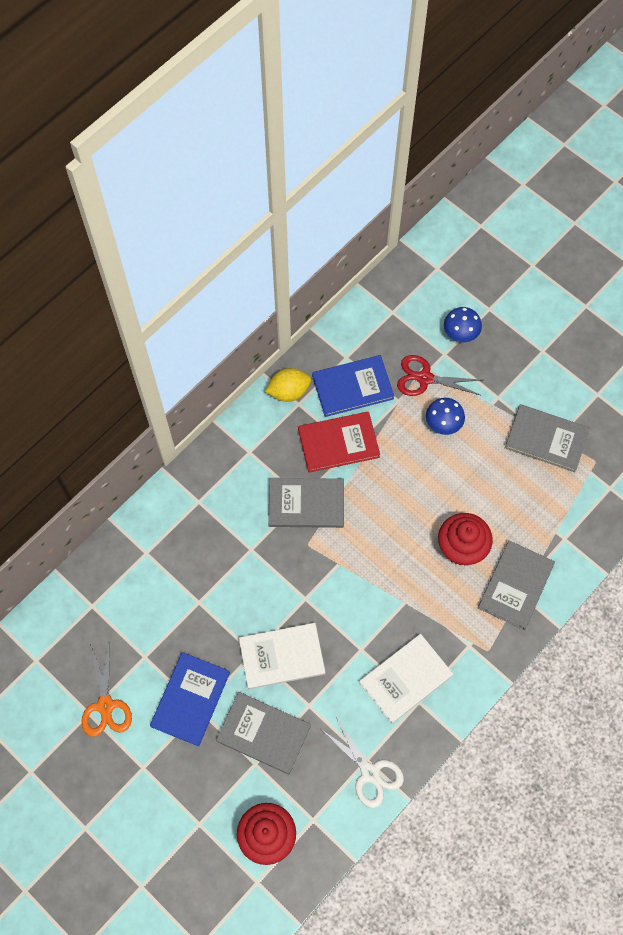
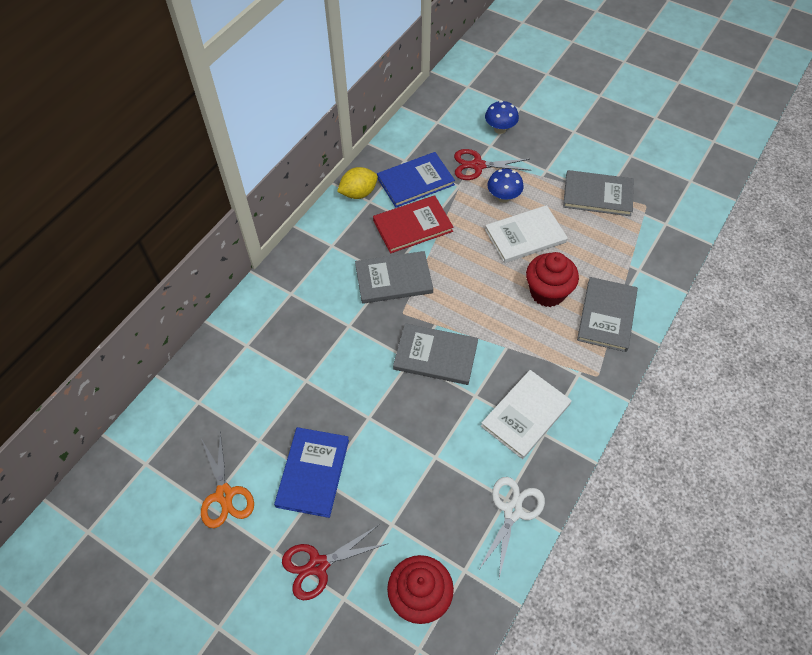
camera: 10 degrees left, 10 degrees down
grey book [216,692,311,774] -> grey book moved to [393,323,478,385]
white book [239,623,325,689] -> white book moved to [485,205,568,263]
white scissors [321,717,404,808] -> white scissors turned 105 degrees counterclockwise [478,477,545,578]
none -> red scissors [282,525,386,600]

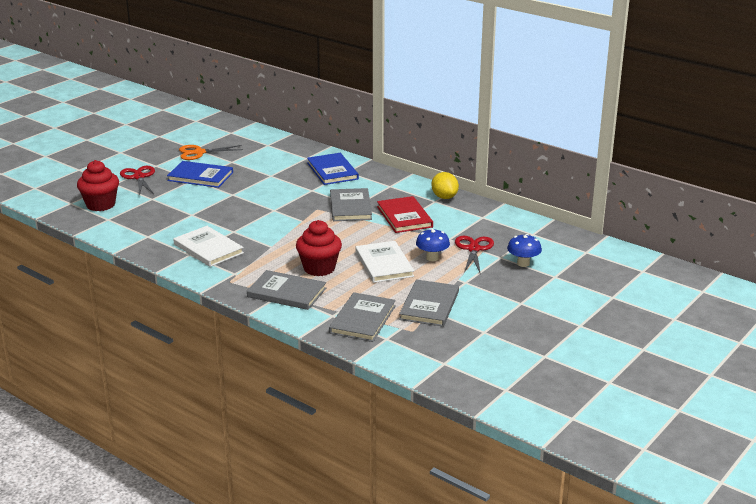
camera: 95 degrees right, 30 degrees down
blue book [377,152,455,208] -> blue book moved to [307,153,359,185]
grey book [393,323,478,385] -> grey book moved to [329,292,396,342]
white scissors [478,477,545,578] -> none

